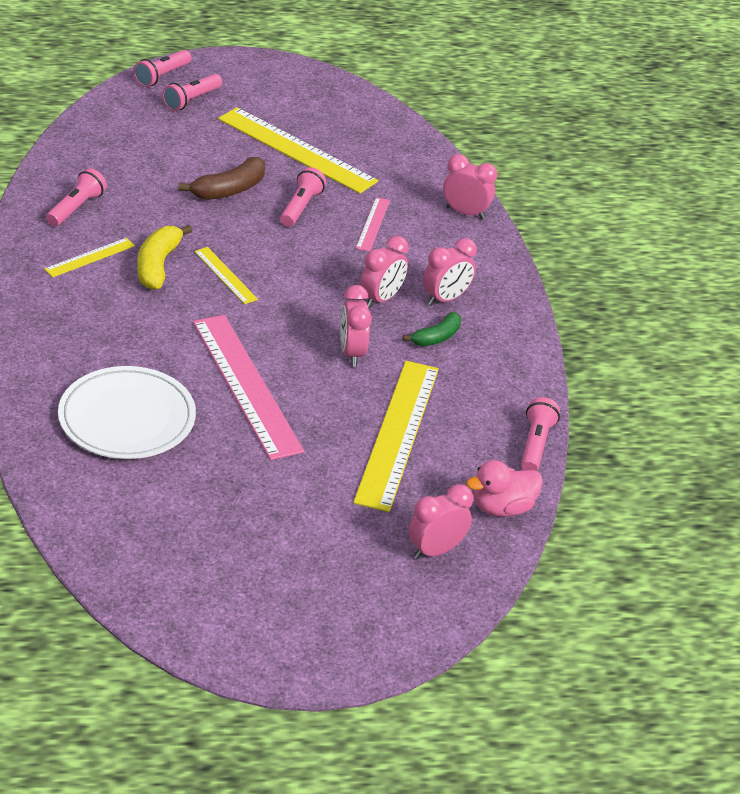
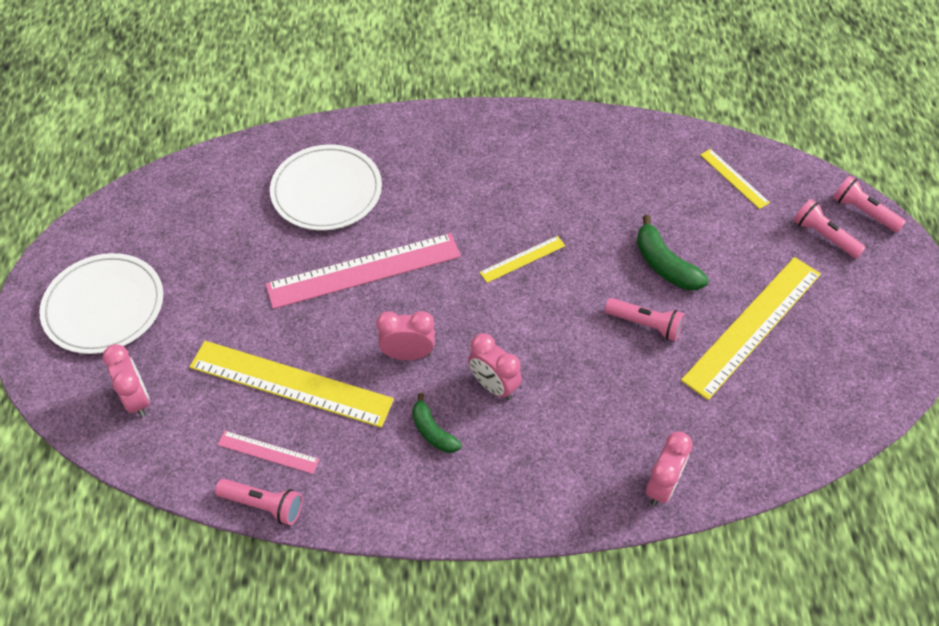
camera: 100 degrees right, 15 degrees up
yellow ruler [44,238,135,277] -> yellow ruler moved to [700,149,770,209]
pink flashlight [46,168,107,226] -> none
yellow banana [137,225,193,290] -> none
brown banana [178,157,265,200] -> green banana [637,215,709,290]
pink ruler [356,197,390,252] -> pink ruler moved to [217,431,320,474]
pink clock [423,238,477,306] -> none
pink duck [466,460,543,517] -> none
none -> white plate [40,253,163,354]

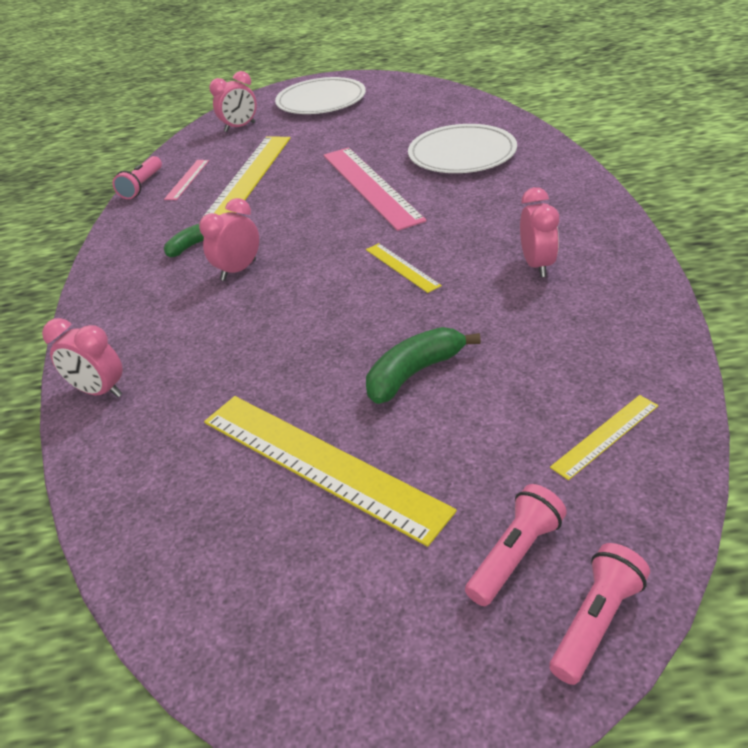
camera: 90 degrees right, 15 degrees down
pink clock [376,311,435,360] -> pink clock moved to [520,187,559,277]
pink flashlight [605,298,685,341] -> none

